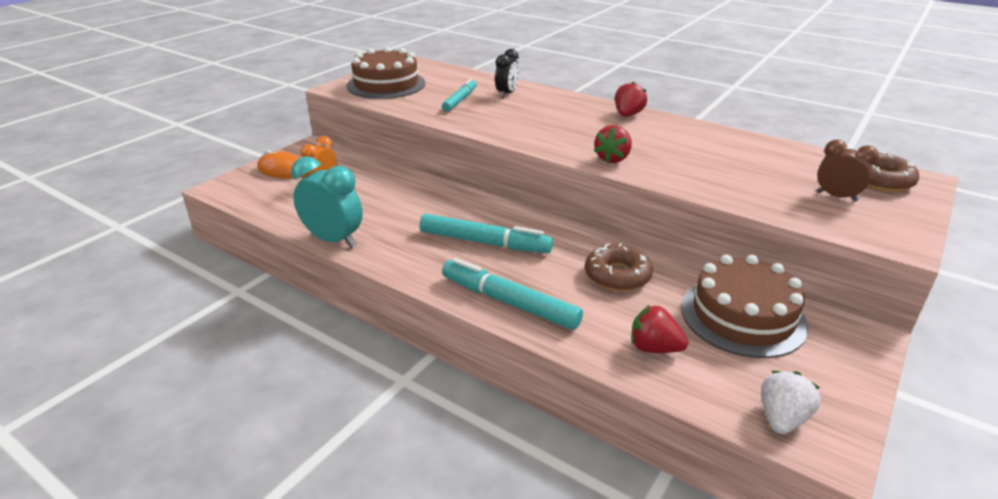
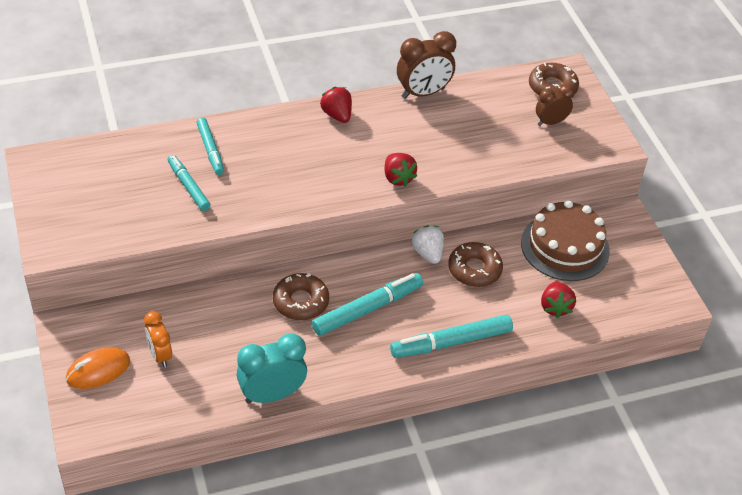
camera: 55 degrees left, 15 degrees up
brown cake [347,47,425,99] -> none
black clock [495,49,519,98] -> turquoise marker [196,117,224,175]
red strawberry [631,305,689,353] -> red strawberry turned 60 degrees counterclockwise [541,281,576,318]
white strawberry [761,371,820,434] -> white strawberry moved to [411,225,444,264]
none -> brown donut [273,273,329,320]
none -> brown clock [397,31,456,99]

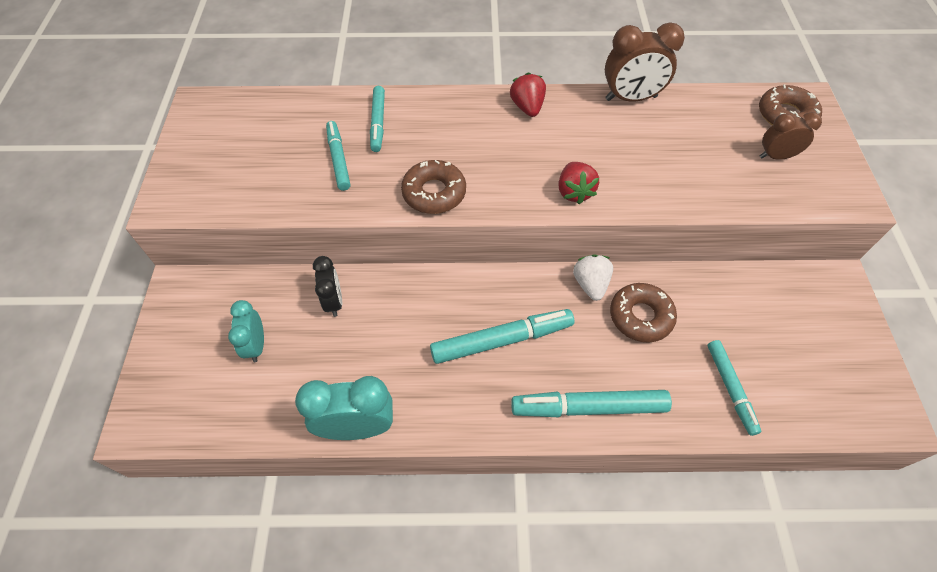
camera: 20 degrees right, 10 degrees up
orange mouse [66,347,130,389] -> none
orange clock [144,311,172,367] -> turquoise clock [228,300,264,362]
brown donut [273,273,329,320] -> brown donut moved to [401,160,466,214]
brown cake [521,200,610,281] -> none
red strawberry [541,281,576,318] -> turquoise marker [707,340,761,436]
none -> black clock [313,256,342,317]

